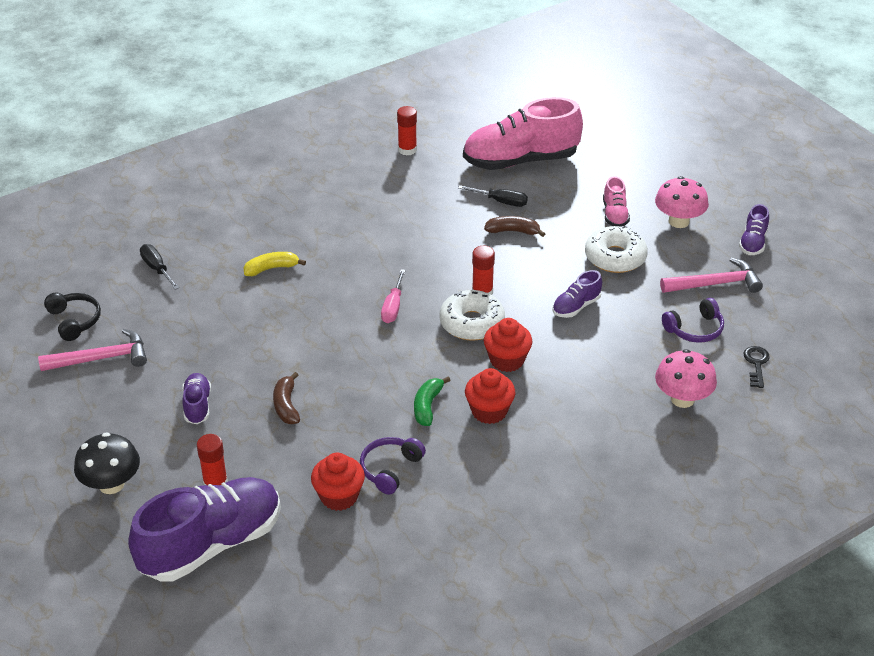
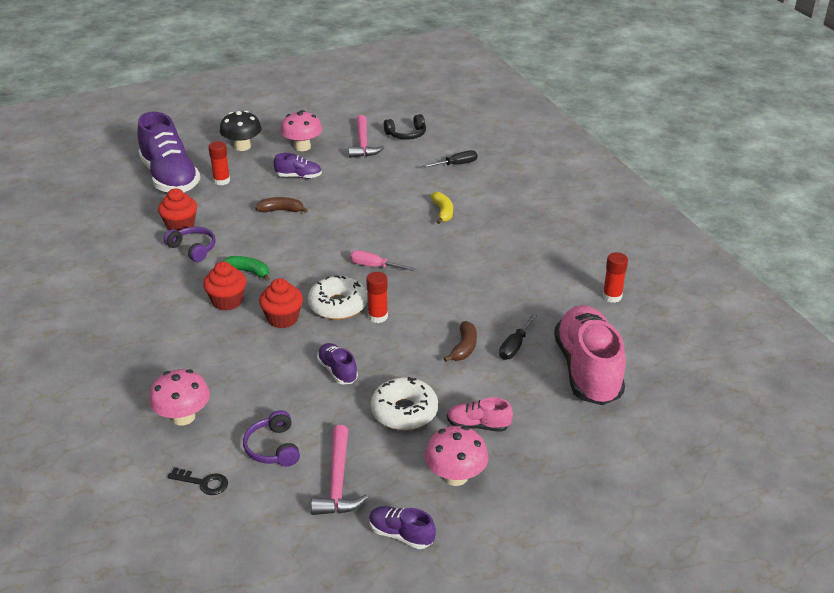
camera: 100 degrees right, 5 degrees down
none -> pink mushroom [280,110,322,151]

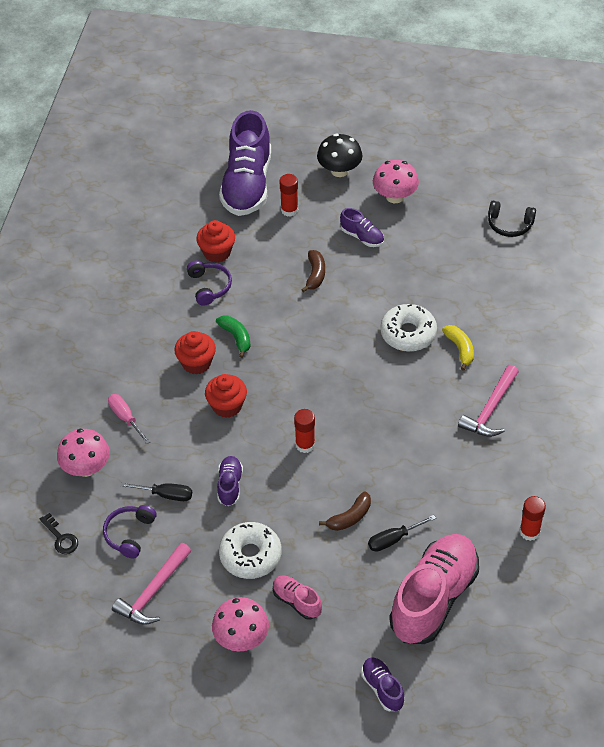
camera: 35 degrees right, 15 degrees up
brown banana [255,197,308,213] -> brown banana turned 60 degrees clockwise [301,250,325,293]
white donut [308,275,367,320] -> white donut moved to [381,304,437,352]
pink hammer [348,115,384,158] -> pink hammer moved to [458,365,519,437]
pink screwdriver [350,250,415,271] -> pink screwdriver moved to [108,394,150,444]
purple shoe [369,506,436,549] -> purple shoe moved to [361,657,405,711]
black screwdriver [422,150,477,168] -> black screwdriver moved to [120,482,192,501]
yellow banana [431,192,453,224] -> yellow banana turned 45 degrees counterclockwise [442,325,474,371]

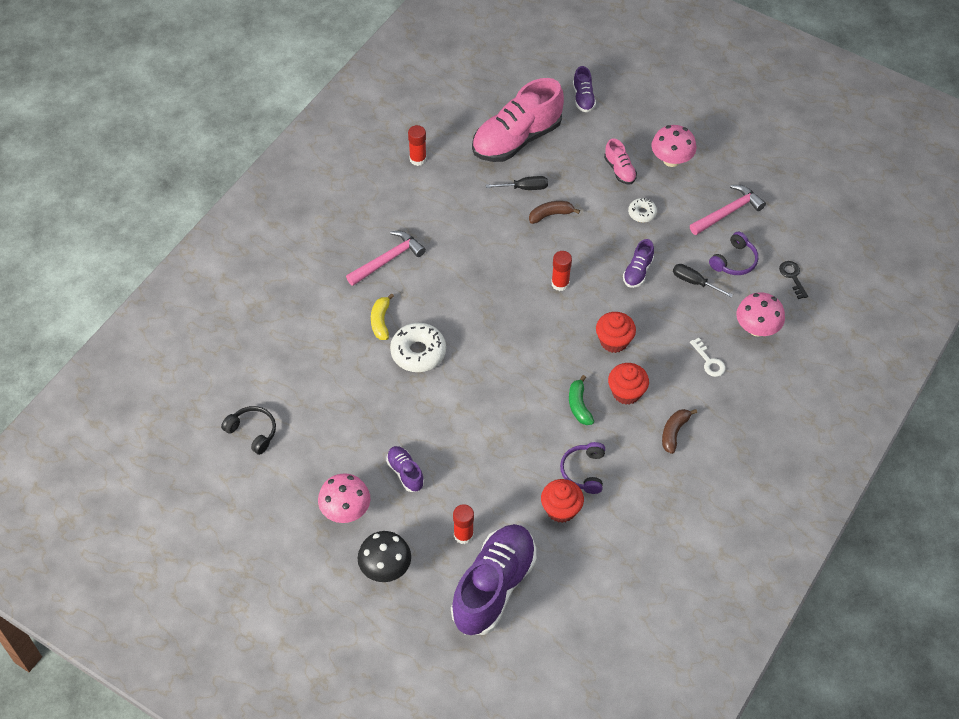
camera: 160 degrees left, 5 degrees up
pink screwdriver [108,394,150,444] -> white key [690,338,725,377]
white donut [219,522,282,579] -> white donut [628,198,657,223], size x0.55
brown banana [301,250,325,293] -> brown banana moved to [662,409,697,454]

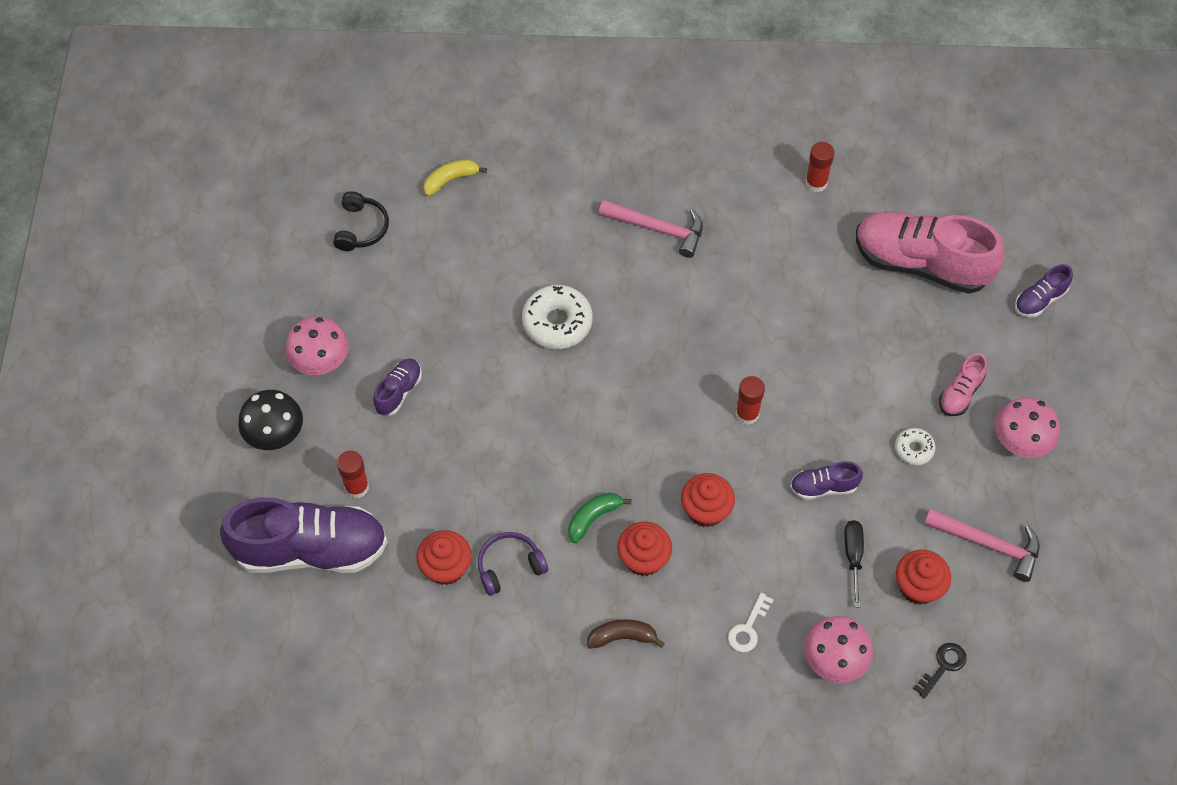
camera: 60 degrees right, 5 degrees up
yellow banana [371,293,394,340] -> yellow banana moved to [423,159,487,196]
black screwdriver [486,176,548,190] -> none
brown banana [529,201,580,224] -> none
purple headphones [709,232,758,275] -> red cupcake [896,550,951,605]

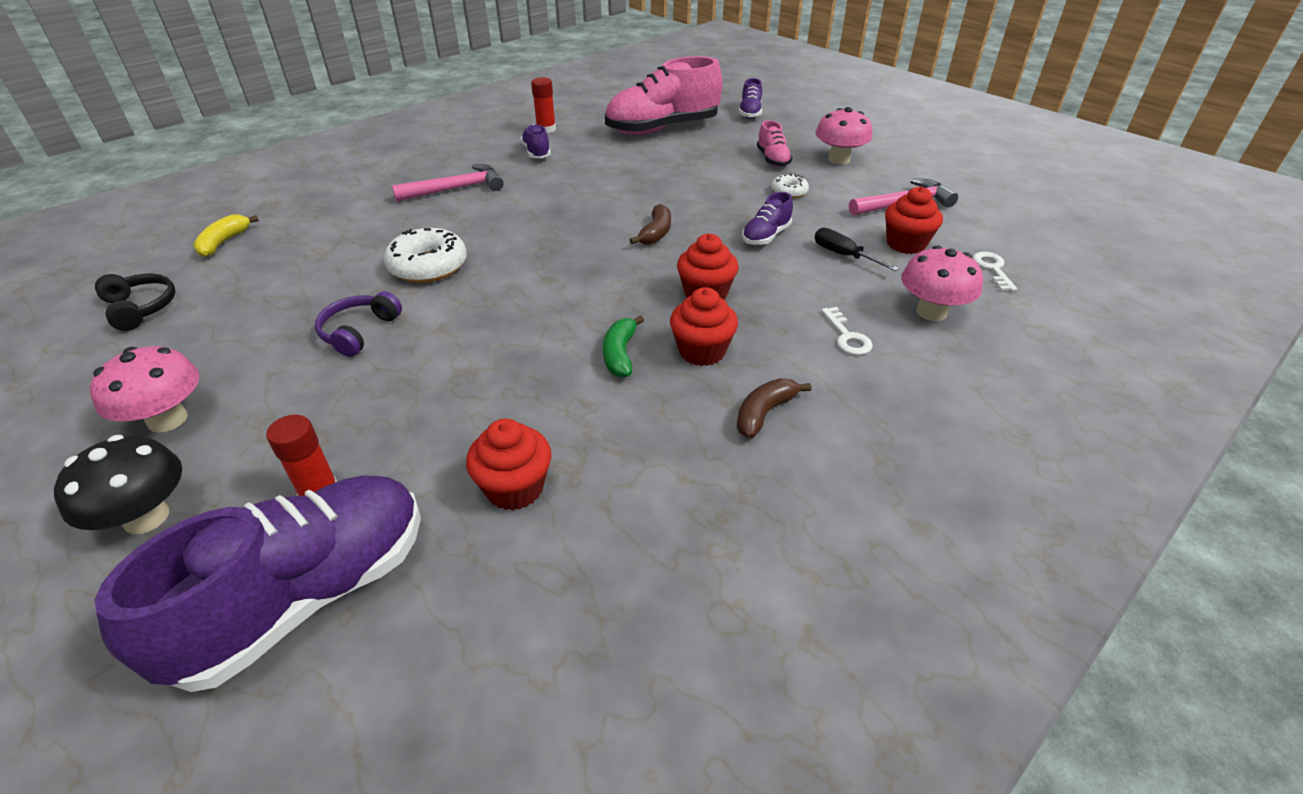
camera: 45 degrees left, 20 degrees down
purple shoe [373,359,422,415] -> purple shoe moved to [521,124,551,158]
purple headphones [478,532,548,596] -> purple headphones moved to [315,291,402,357]
red glue stick [735,376,765,425] -> brown banana [630,204,671,245]
black key [913,643,966,698] -> white key [973,252,1017,291]

